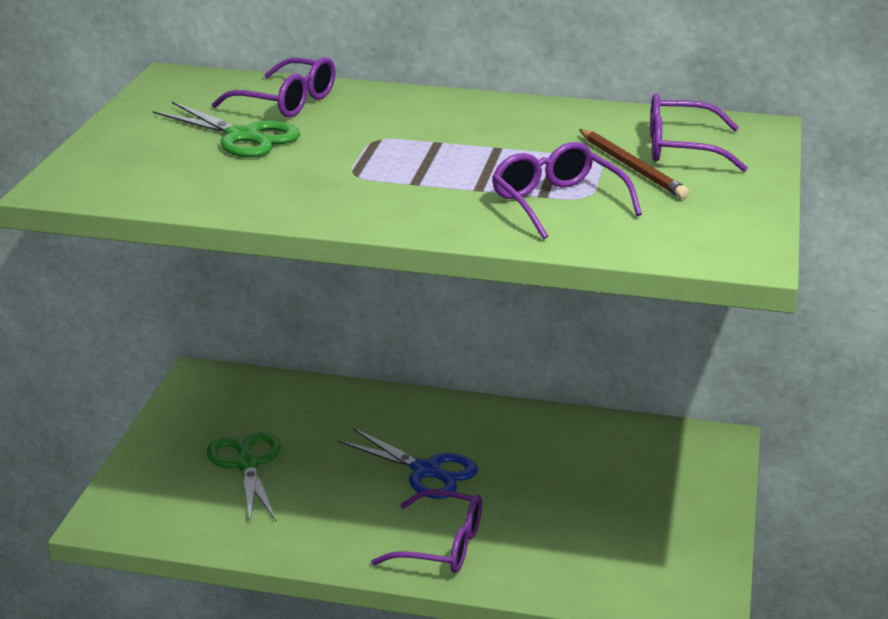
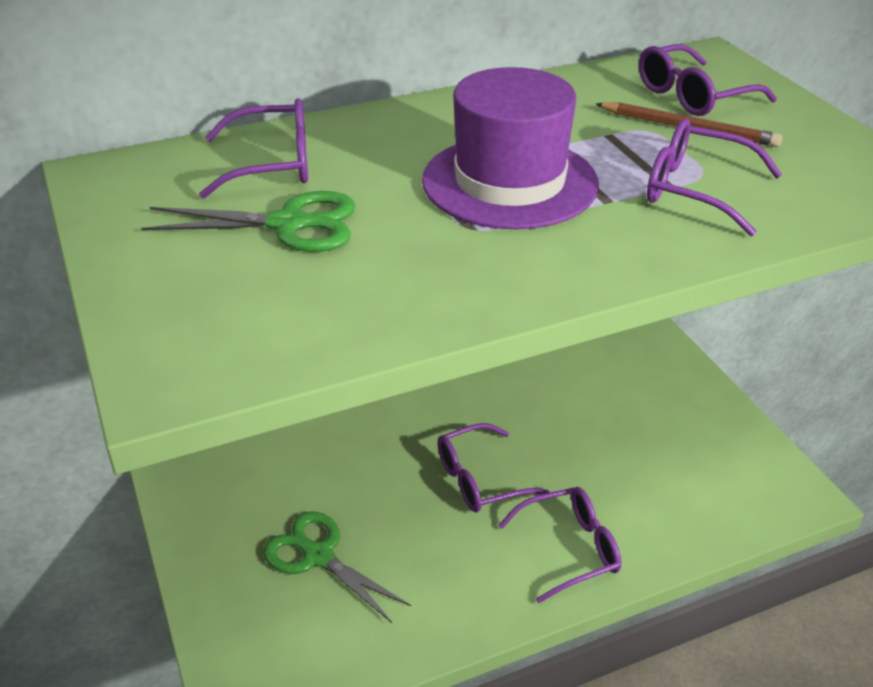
camera: 35 degrees left, 10 degrees up
blue scissors [338,428,478,499] -> purple glasses [437,423,550,512]
none -> purple hat [422,67,599,229]

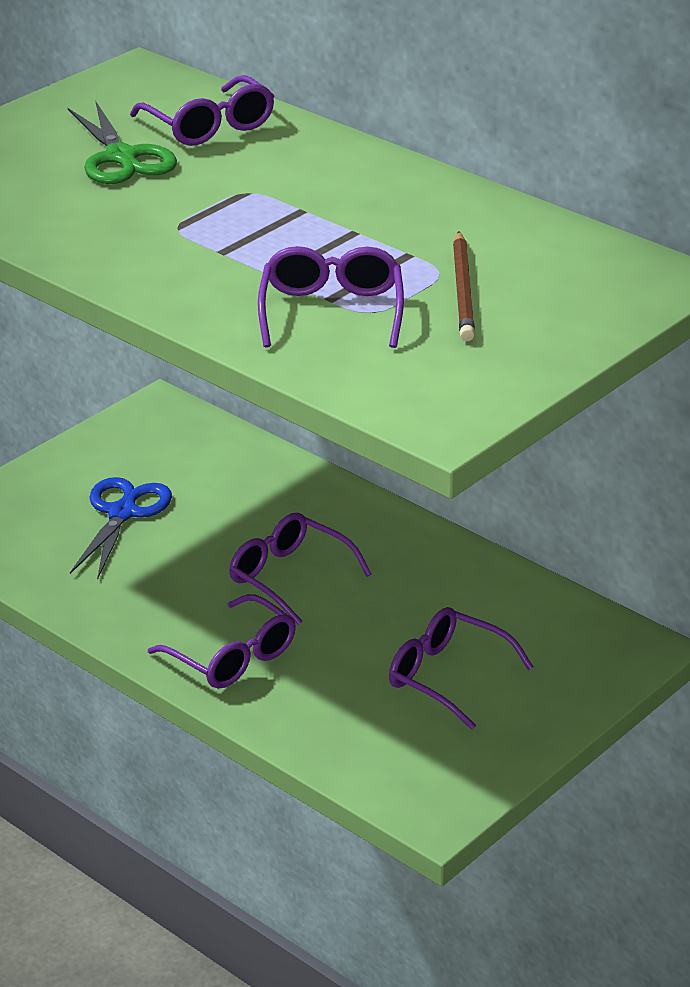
camera: 65 degrees right, 5 degrees down
green scissors [264,511,411,623] -> blue scissors [70,477,172,580]
purple hat [422,67,599,229] -> none
purple glasses [639,44,777,116] -> purple glasses moved to [389,607,533,730]

